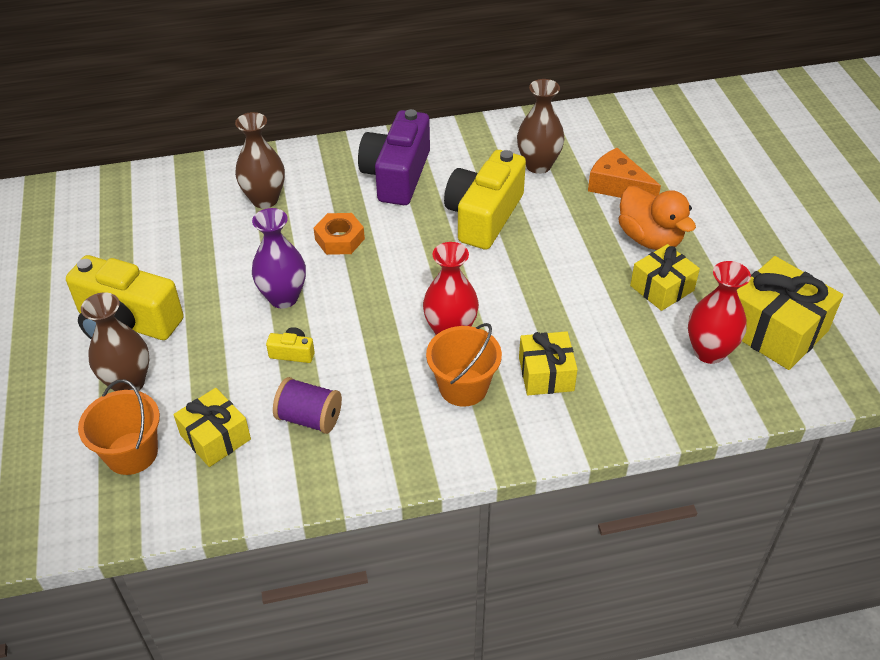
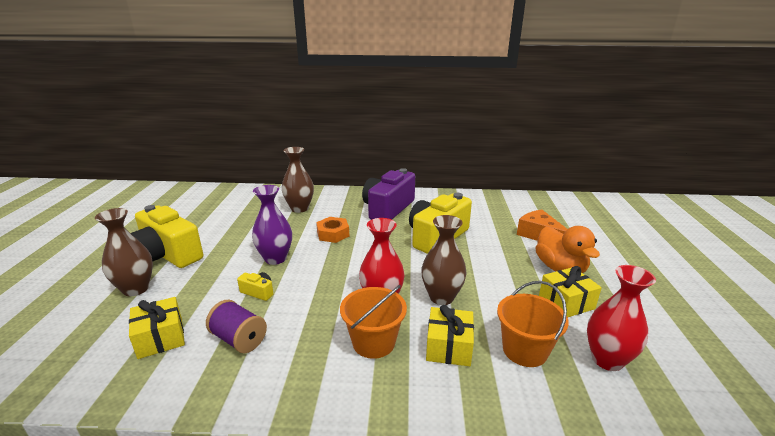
camera: 15 degrees right, 20 degrees down
orange bucket [78,379,160,475] -> orange bucket moved to [497,281,569,367]
brown vase [517,79,565,174] -> brown vase moved to [421,215,467,305]
yellow gift [737,256,843,370] -> none

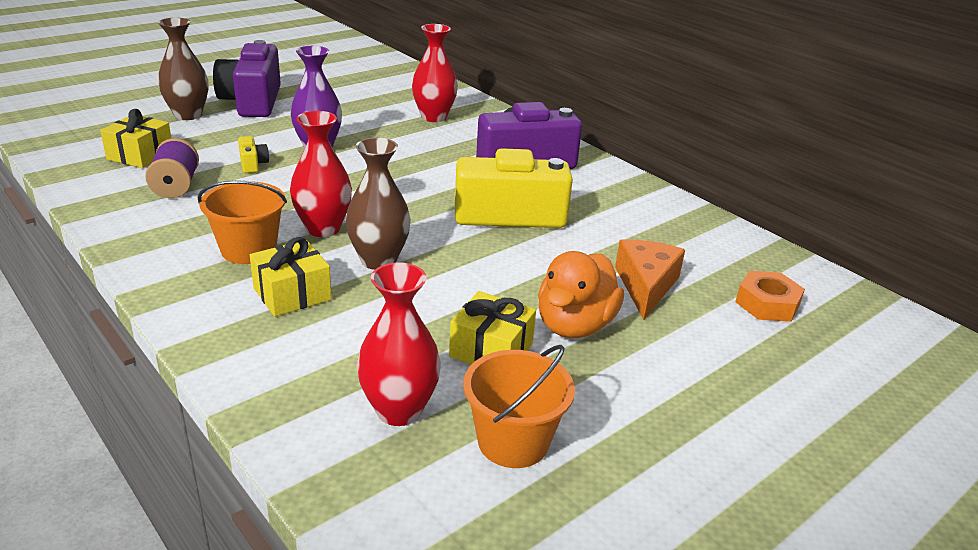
camera: 45 degrees right, 5 degrees up
yellow camera [131,205,203,268] -> purple camera [213,40,281,117]
brown vase [282,147,314,213] -> red vase [412,24,458,122]
orange nut [316,217,349,243] -> orange nut moved to [735,271,805,322]
orange bucket [497,281,569,367] -> orange bucket moved to [463,345,575,468]

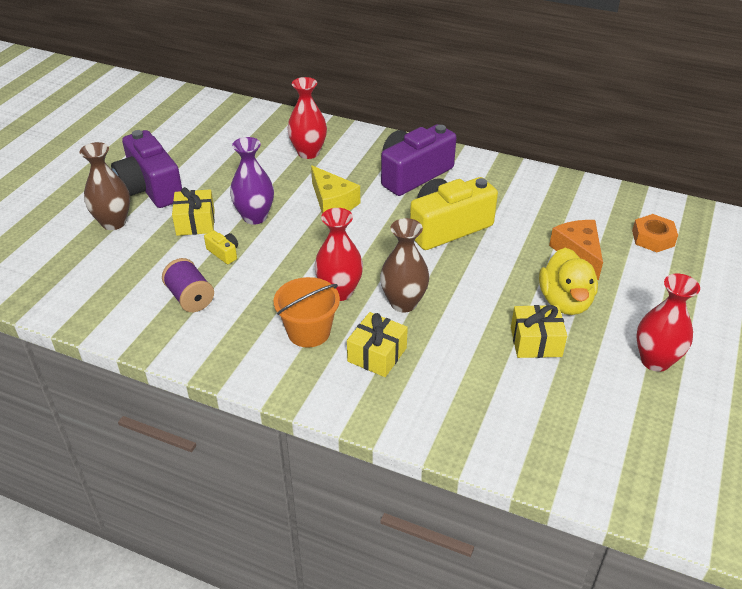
camera: 25 degrees left, 10 degrees up
yellow gift [100,109,171,168] -> yellow gift moved to [172,187,214,236]
red vase [357,262,441,426] -> red vase moved to [637,274,700,372]
orange bucket [463,345,575,468] -> none
orange duck [538,251,624,338] -> yellow duck [539,247,598,315]
none -> yellow cheese [311,165,360,214]

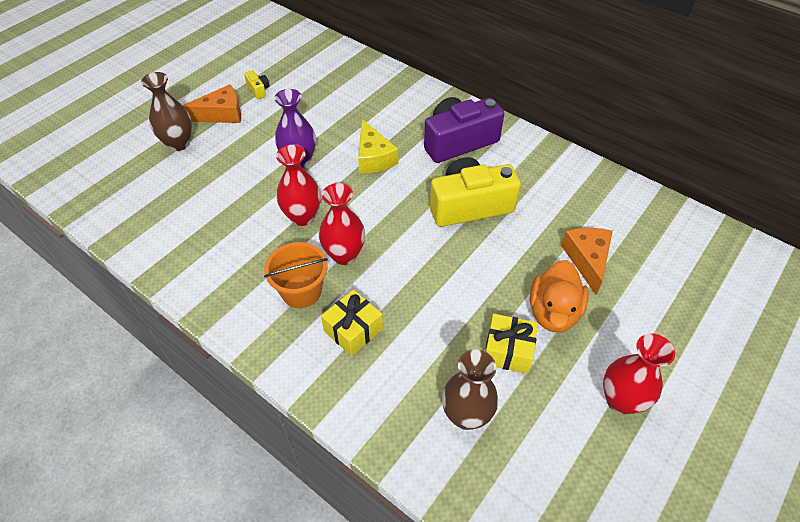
camera: 15 degrees right, 10 degrees up
purple camera [111,130,182,208] -> orange cheese [182,84,241,123]
purple spool [162,258,214,312] -> none
yellow gift [172,187,214,236] -> none
yellow camera [204,230,238,264] -> yellow camera moved to [244,70,270,99]
red vase [288,77,327,159] -> red vase moved to [276,145,321,226]
brown vase [380,218,430,312] -> brown vase moved to [442,349,498,430]
yellow duck [539,247,598,315] -> orange duck [530,260,589,332]
orange nut [632,214,678,252] -> none

